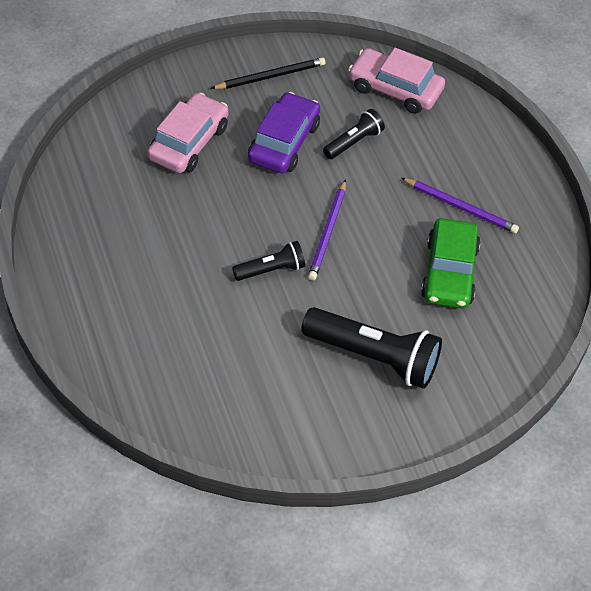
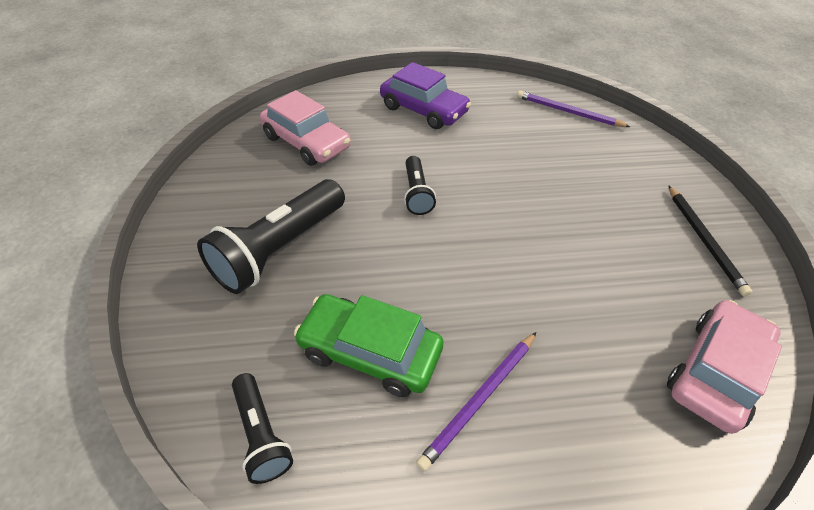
camera: 105 degrees right, 5 degrees down
pink car [147,93,229,173] -> pink car moved to [260,90,351,166]
purple car [248,92,320,173] -> purple car moved to [380,62,471,129]
purple pencil [308,179,346,281] -> purple pencil moved to [517,90,630,127]
black flashlight [323,109,385,159] -> black flashlight moved to [232,373,293,484]

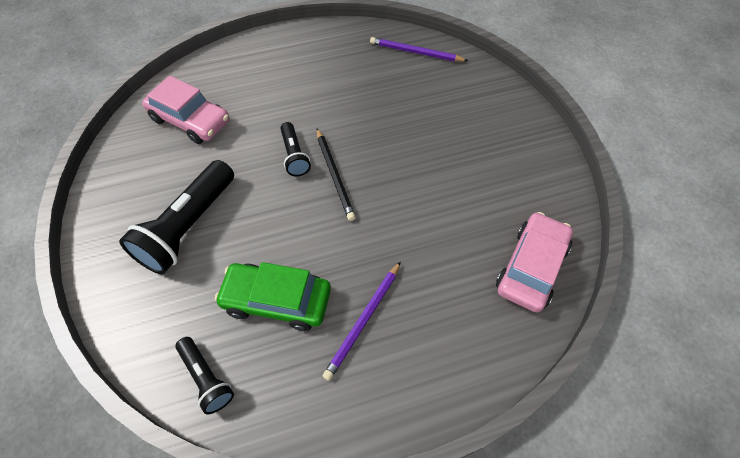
camera: 10 degrees left, 10 degrees up
purple car [380,62,471,129] -> none
black pencil [668,185,752,296] -> black pencil moved to [317,128,356,221]

